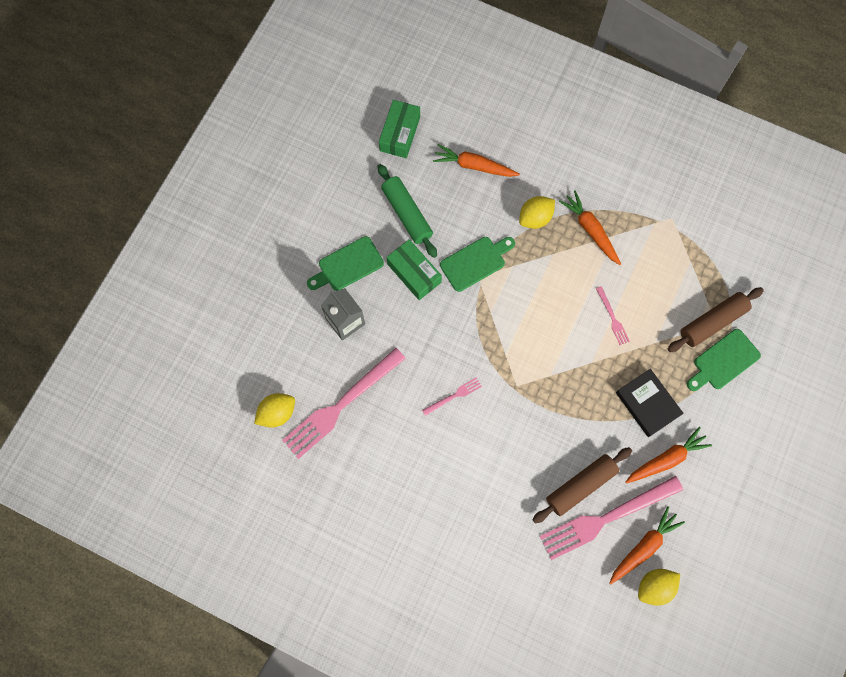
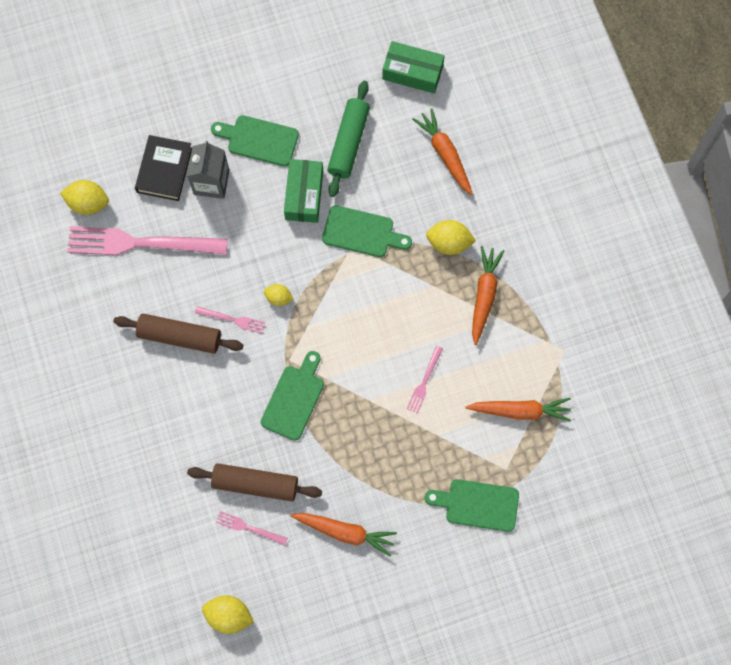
camera: 45 degrees right, 0 degrees up
green box [379,100,420,158] -> green box turned 45 degrees clockwise [382,41,445,93]
pink fork [540,476,683,560] -> pink fork [216,511,288,545], size x0.44
orange carrot [610,506,685,584] -> orange carrot moved to [465,398,571,422]
black book [616,369,684,437] -> black book moved to [135,135,192,201]
brown rolling pin [668,287,764,352] -> brown rolling pin moved to [114,314,243,354]
none -> green cutting board [261,351,324,441]
none -> yellow lemon [264,284,294,306]

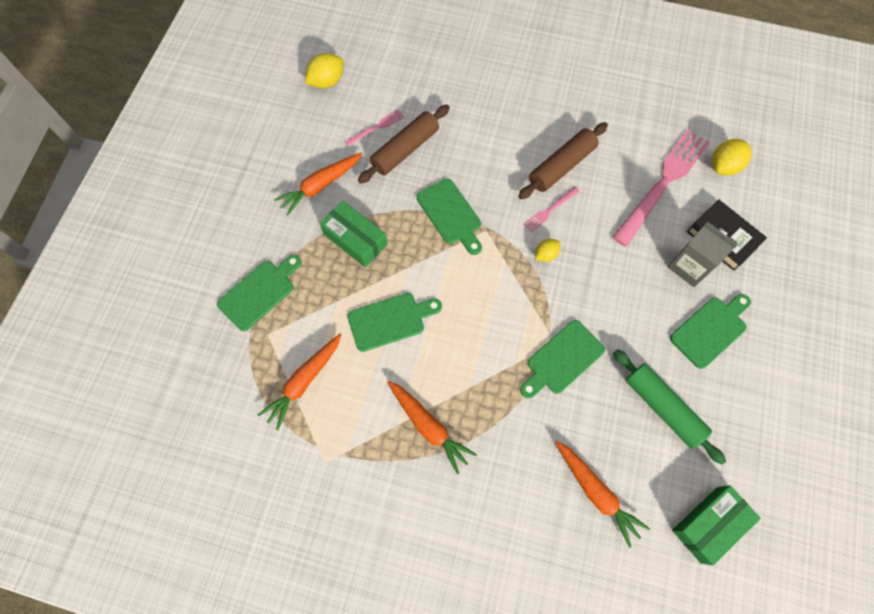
camera: 125 degrees right, 5 degrees down
green box [284,159,323,223] -> green box moved to [320,201,387,267]
pink fork [407,346,443,414] -> green cutting board [347,293,442,352]
orange carrot [412,108,473,195] -> orange carrot turned 45 degrees clockwise [555,441,650,548]
yellow lemon [426,220,476,255] -> none

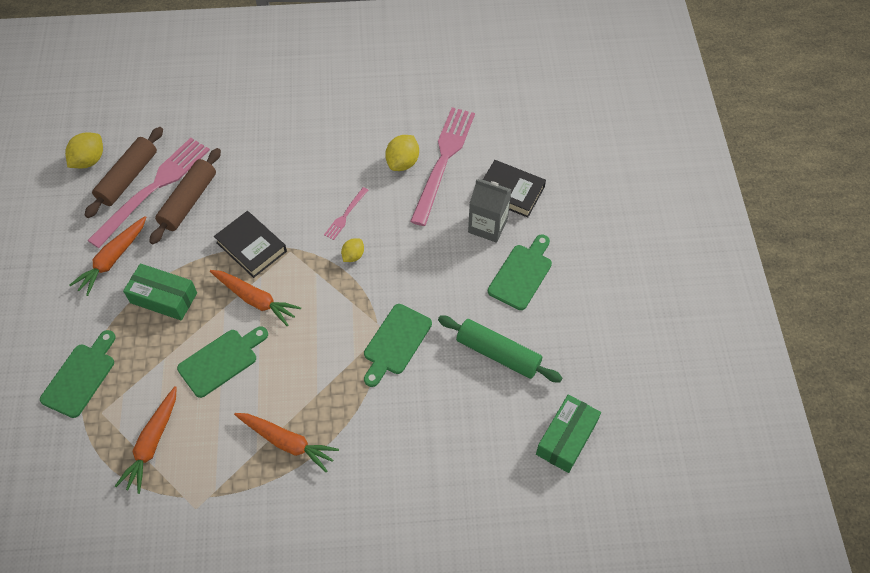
camera: 20 degrees left, 10 degrees down
pink fork [345,109,404,147] -> pink fork [87,138,210,248], size x2.27
green cutting board [417,178,482,255] -> black book [214,211,287,278]
brown rolling pin [518,122,608,199] -> brown rolling pin moved to [84,127,163,218]
orange carrot [555,441,650,548] -> orange carrot moved to [210,270,301,327]
yellow lemon [712,139,752,176] -> yellow lemon moved to [385,135,419,171]

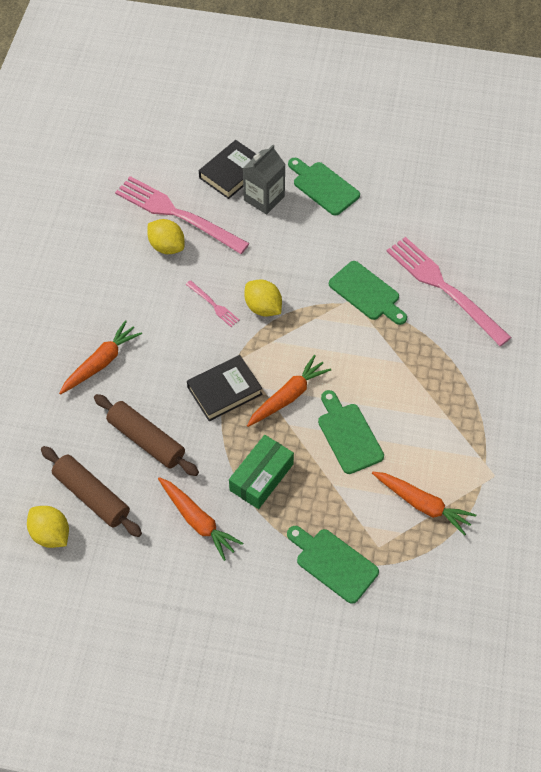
camera: 75 degrees left, 0 degrees up
pink fork [87,138,210,248] -> pink fork moved to [386,237,511,346]
orange carrot [234,413,339,472] -> orange carrot moved to [59,320,142,395]
yellow lemon [341,238,364,262] -> yellow lemon [244,280,282,317], size x1.61
green rolling pin [438,316,562,382] -> none
green box [536,394,601,473] -> none

